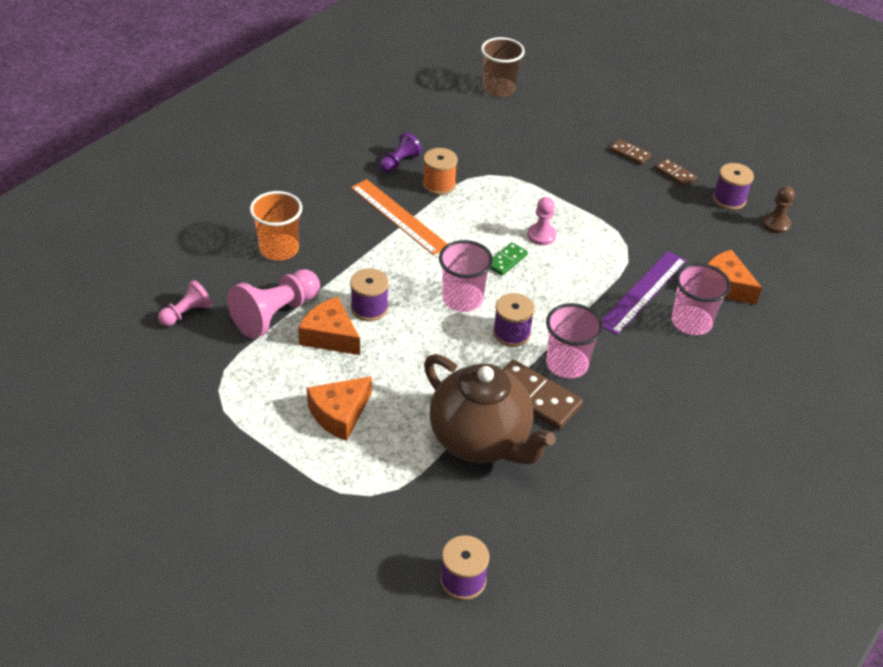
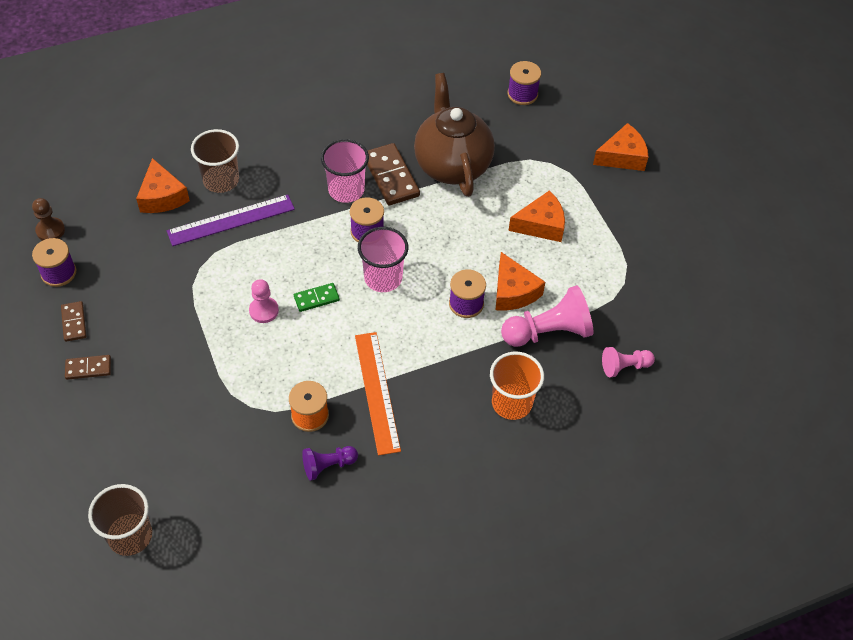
camera: 150 degrees left, 10 degrees up
brown domino [609,139,651,165] -> brown domino turned 75 degrees counterclockwise [65,355,111,380]
pink cup [672,263,731,335] -> brown cup [191,129,239,193]
none -> orange cheese [593,123,648,171]

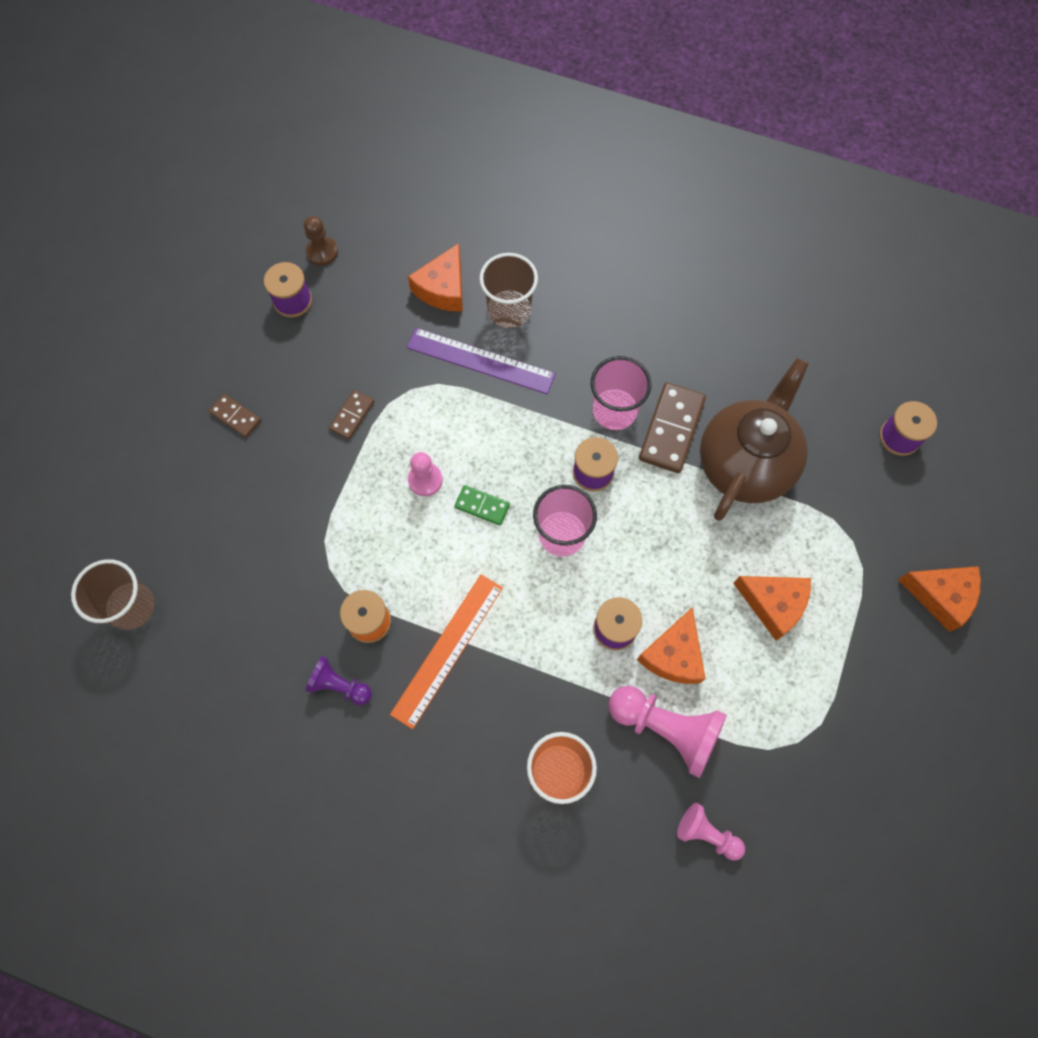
camera: 45 degrees right, 15 degrees up
brown domino [61,301,87,342] -> brown domino moved to [329,390,375,440]

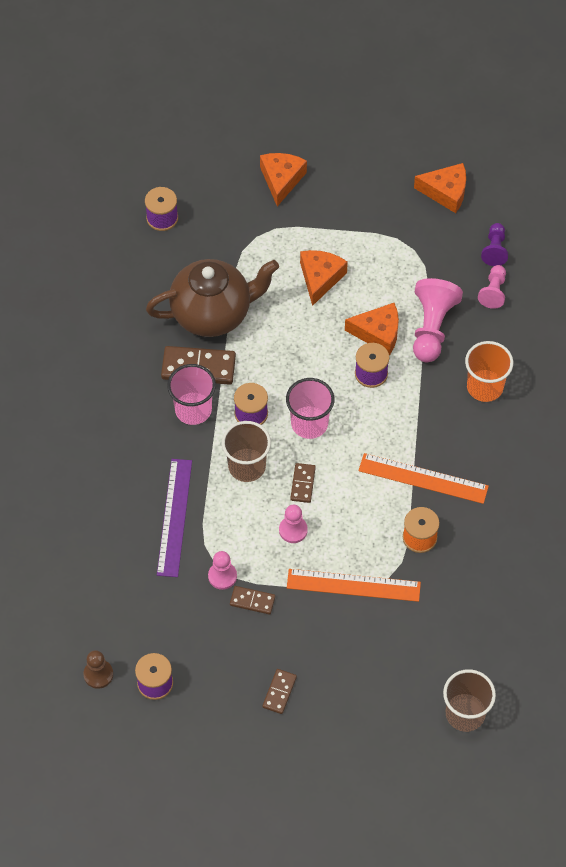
camera: 105 degrees left, 10 degrees down
purple pawn [306,656,372,705] -> purple pawn moved to [481,223,508,266]
orange cheese [408,243,463,312] -> orange cheese moved to [414,163,466,213]
green domino [455,485,510,525] -> brown domino [290,463,316,503]
brown cup [479,253,538,328] -> brown cup moved to [222,421,271,482]
brown teapot [700,358,809,521] -> brown teapot turned 150 degrees clockwise [146,259,279,337]
none -> pink pawn [208,551,237,590]
none -> orange ruler [287,569,421,602]

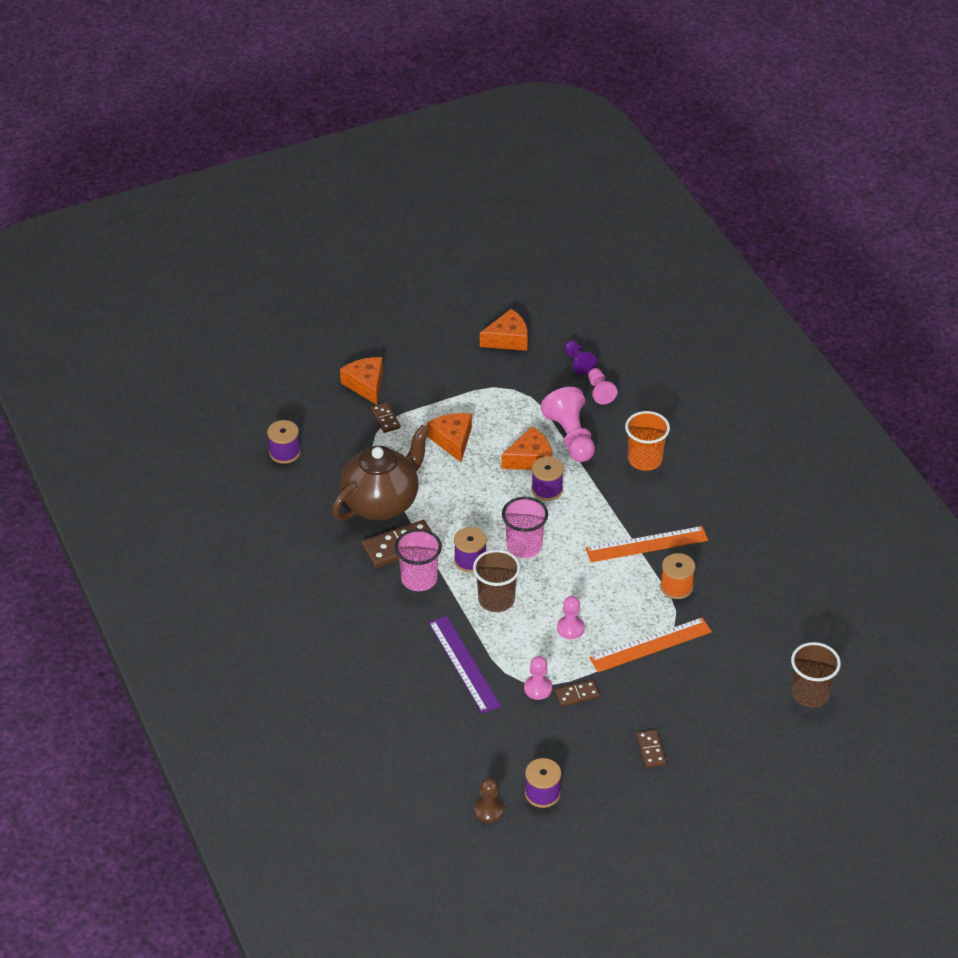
camera: 30 degrees left, 15 degrees down
brown domino [290,463,316,503] -> brown domino moved to [371,402,401,433]

